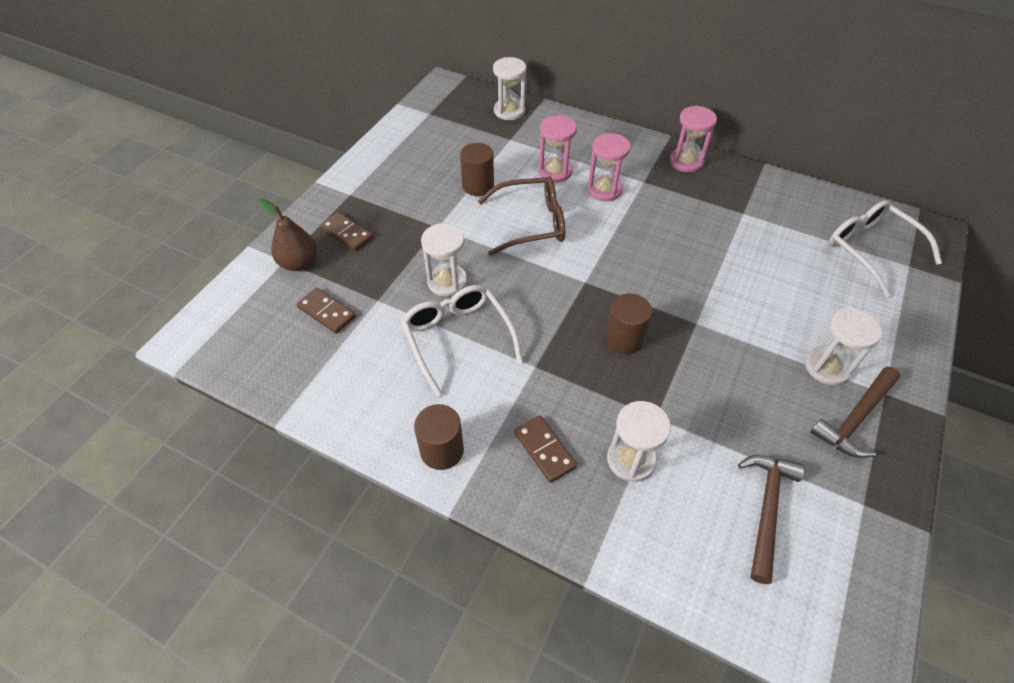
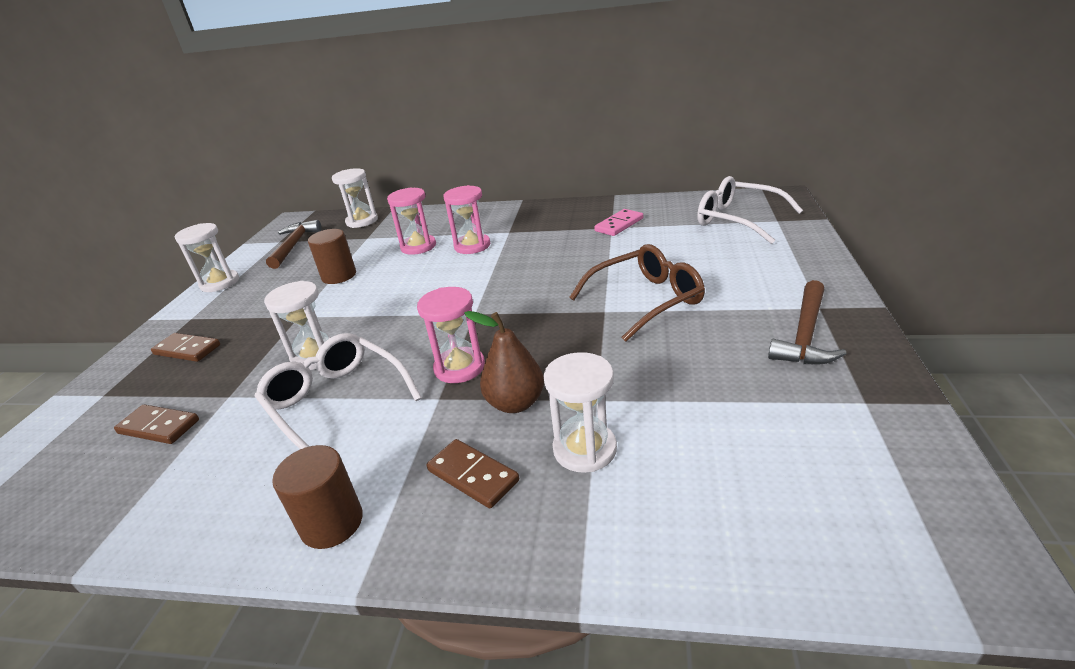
camera: 15 degrees left, 20 degrees down
brown pear [258,198,317,271] -> brown pear moved to [464,311,544,413]
brown glasses [478,176,565,256] -> brown glasses moved to [569,244,705,342]
brown cylinder [605,293,652,355] -> none
pink hourglass [669,106,717,172] -> pink hourglass moved to [417,287,485,383]
brown hammer [738,455,805,584] -> brown hammer moved to [266,220,321,269]
white hourglass [805,308,882,385] -> white hourglass moved to [175,223,239,292]
none -> pink domino [594,209,643,236]

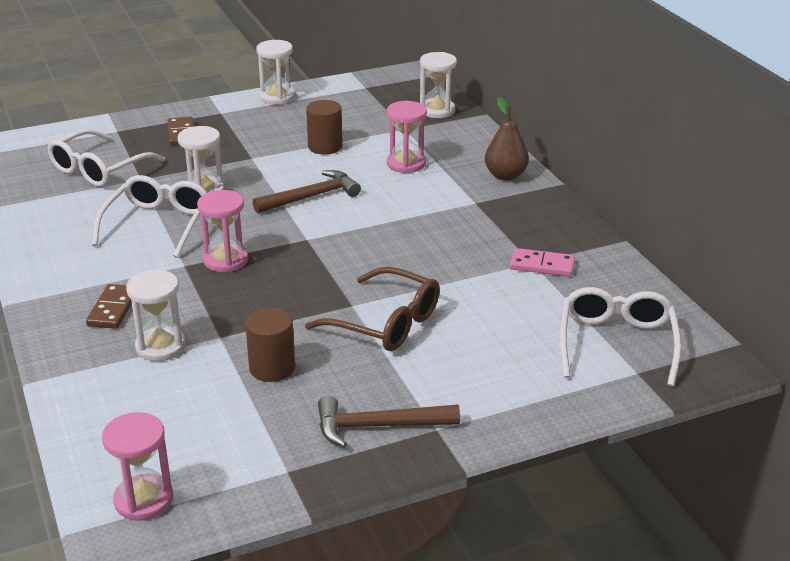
camera: 55 degrees right, 0 degrees up
brown domino [114,404,199,444] -> white glasses [47,129,165,187]
brown hammer [266,220,321,269] -> brown hammer moved to [252,170,361,213]
brown cylinder [272,445,363,549] -> brown cylinder moved to [245,308,295,382]
pink hourglass [443,185,490,254] -> pink hourglass moved to [102,412,173,520]
brown pear [464,311,544,413] -> brown pear moved to [485,97,529,180]

